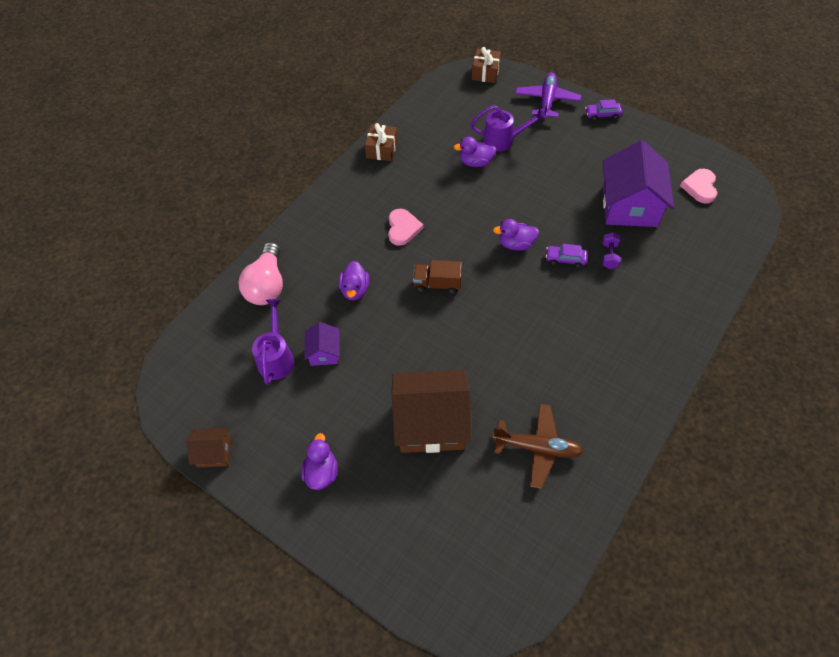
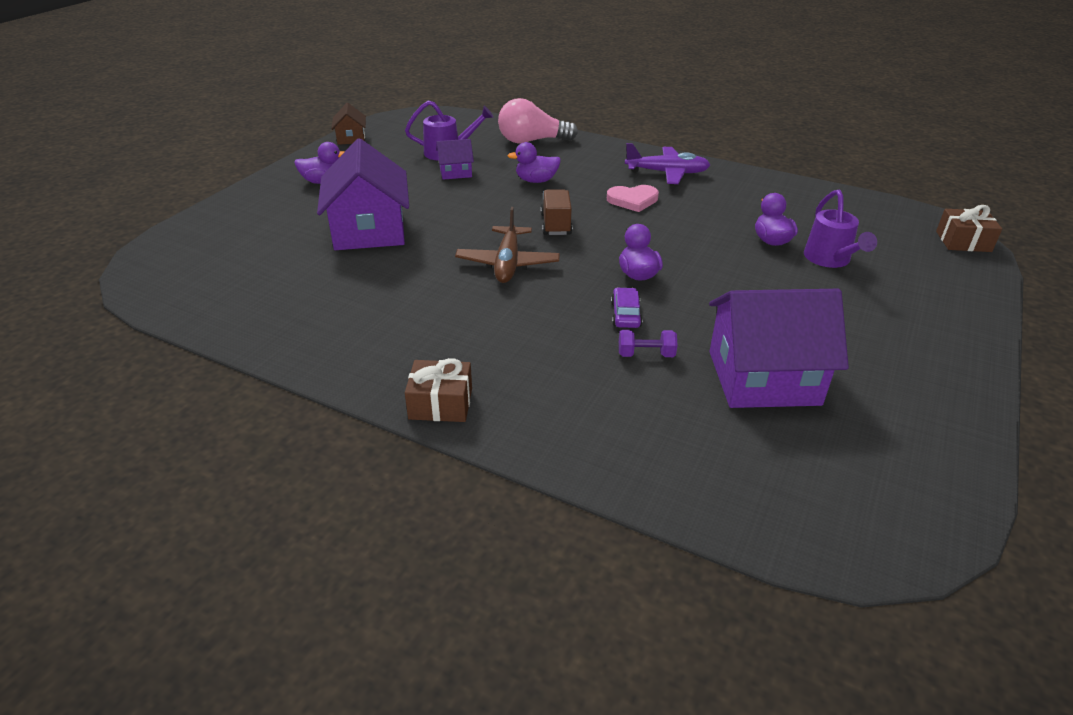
camera: 80 degrees right, 20 degrees down
brown gift [365,123,398,161] -> brown gift moved to [405,358,472,422]
brown house [391,370,472,453] -> purple house [317,138,409,250]
brown plane [493,404,584,489] -> brown plane moved to [455,207,560,283]
purple plane [515,72,581,117] -> purple plane moved to [625,143,710,184]
purple car [585,99,622,121] -> none
pink heart [680,169,718,204] -> none

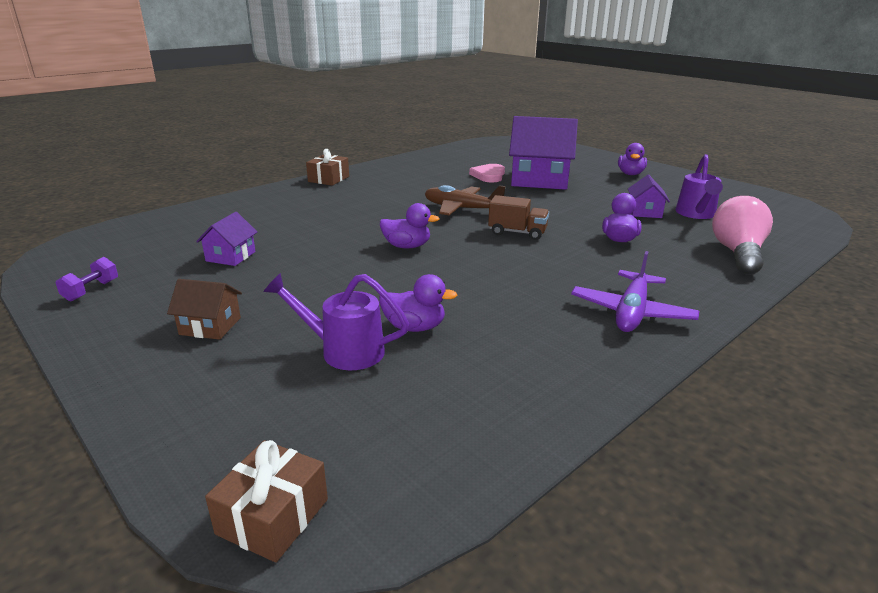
camera: 110 degrees right, 10 degrees down
brown house [331,103,366,145] -> brown house moved to [167,279,242,340]
pink heart [607,185,659,212] -> pink heart moved to [469,164,505,182]
purple car [611,287,643,328] -> none
purple dumbbell [619,330,678,357] -> purple dumbbell moved to [56,257,118,302]
purple house [709,289,849,408] -> purple house [196,212,257,266], size x0.48

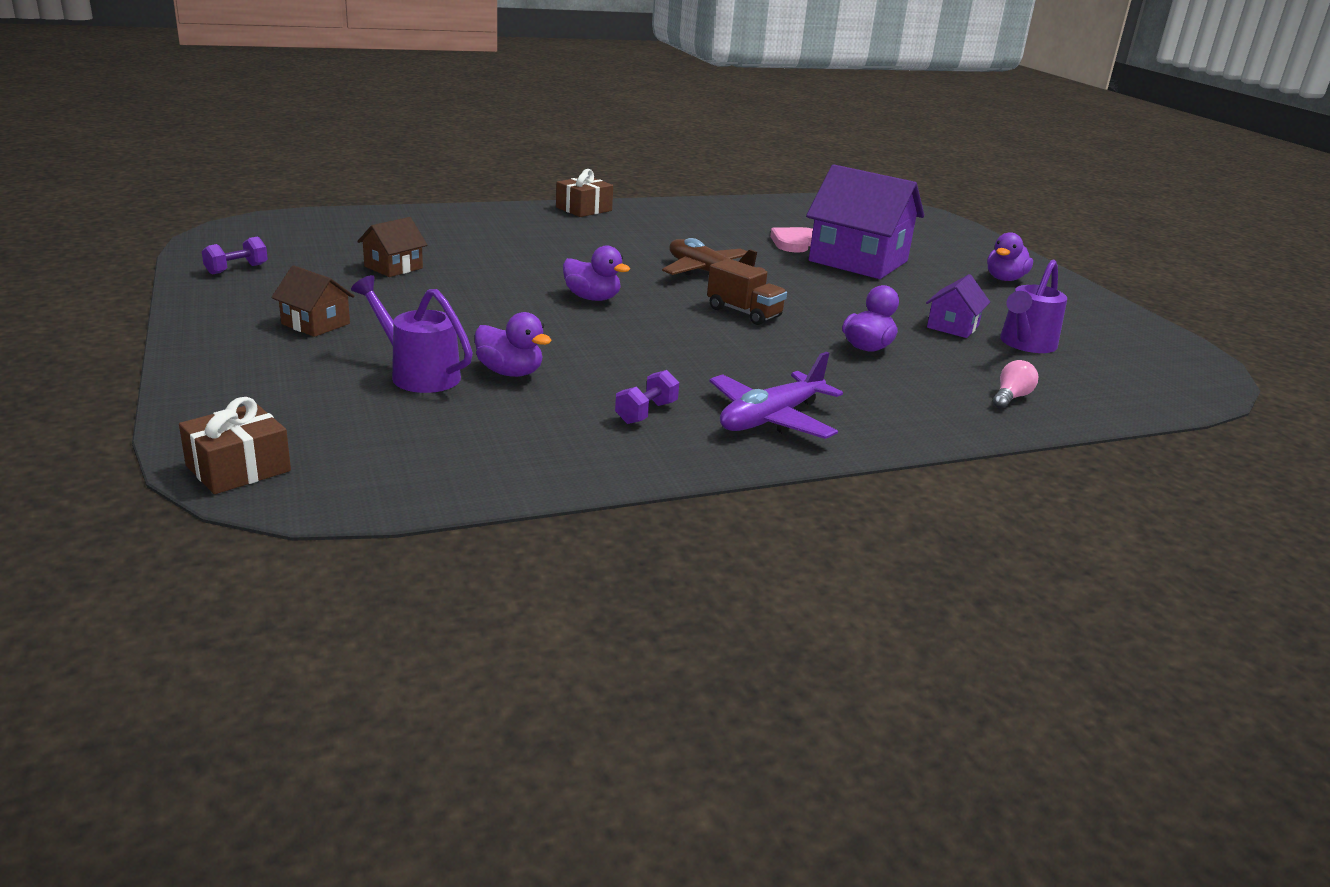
camera: 20 degrees right, 0 degrees up
purple house [196,212,257,266] -> brown house [357,217,427,277]
pink light bulb [712,196,773,275] -> pink light bulb [993,360,1038,408], size x0.47
none -> purple dumbbell [615,370,679,424]

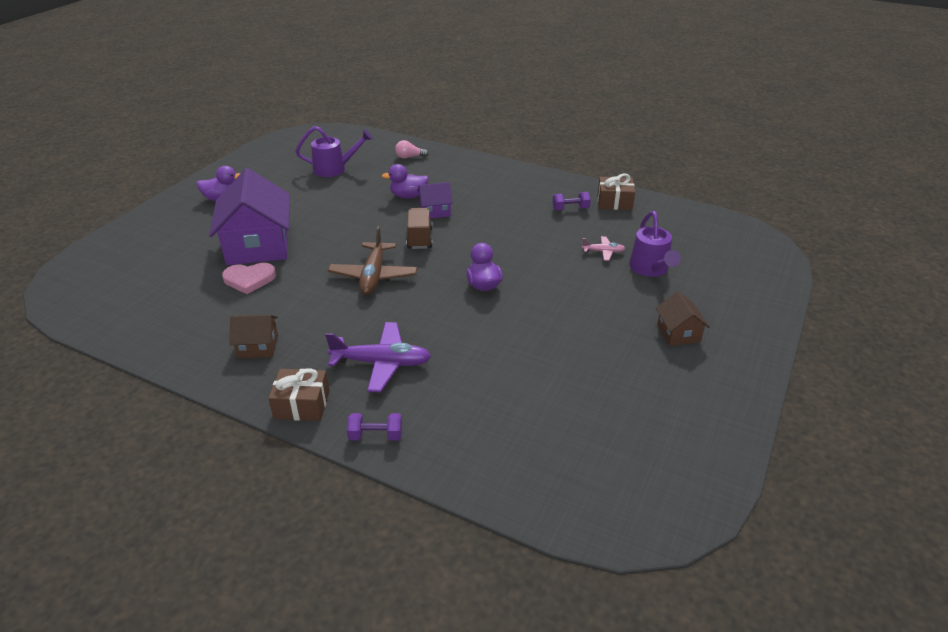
camera: 130 degrees left, 10 degrees up
brown gift [179,397,291,494] -> brown gift moved to [598,173,635,210]
purple dumbbell [202,236,268,275] -> purple dumbbell moved to [347,413,402,441]
brown house [357,217,427,277] -> brown house moved to [230,315,278,358]
purple duck [475,312,552,377] -> pink plane [582,236,626,261]
purple plane [709,352,843,439] -> purple plane moved to [325,322,431,393]
purple house [926,274,990,338] -> purple house moved to [417,182,453,218]

